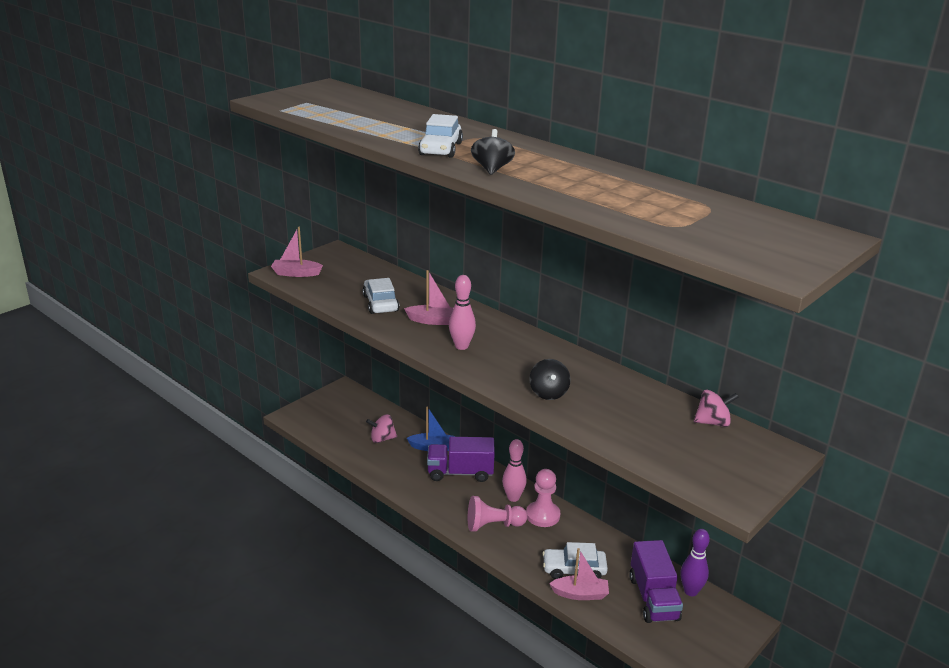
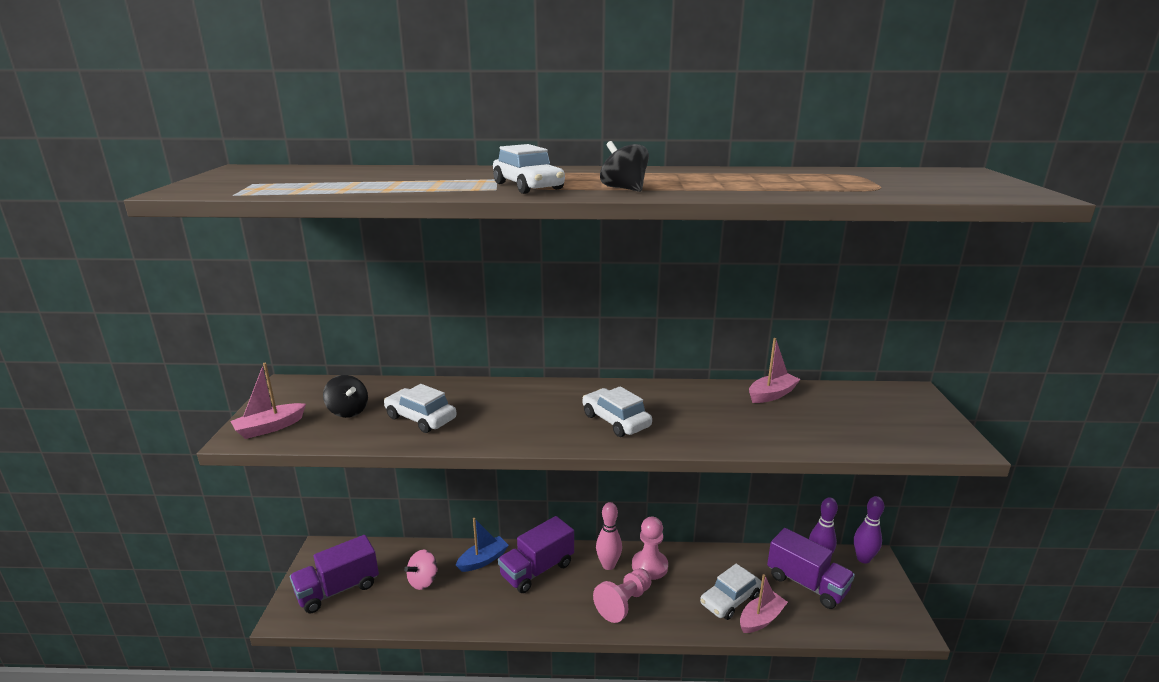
camera: 40 degrees left, 5 degrees down
pink boat [404,270,453,325] -> pink boat moved to [749,338,801,403]
pink bowling pin [449,275,476,350] -> none
black spinning top [529,359,571,400] -> black spinning top moved to [323,375,368,418]
pink spinning top [694,389,739,427] -> none
none -> purple truck [290,535,379,613]
none -> white car [583,386,652,437]
none -> purple bowling pin [854,496,884,564]

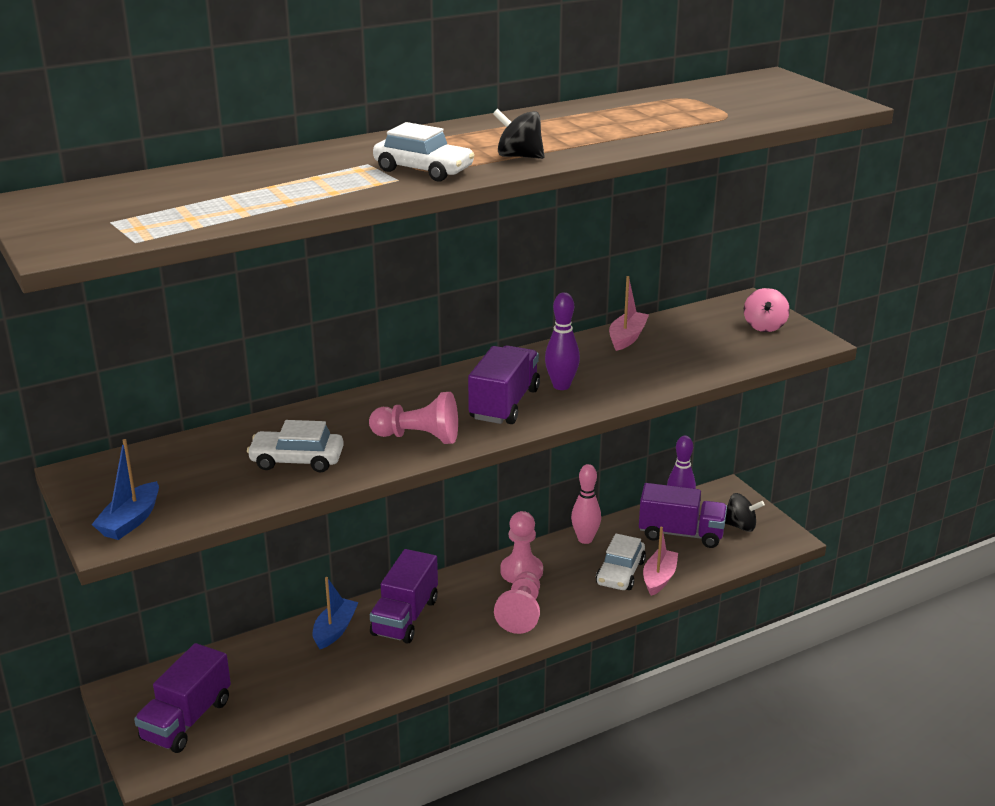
camera: 30 degrees left, 5 degrees up
pink boat [230,363,306,439] -> blue boat [92,439,159,540]
black spinning top [323,375,368,418] -> black spinning top moved to [725,493,765,532]
pink spinning top [404,549,438,590] -> pink spinning top moved to [744,288,790,332]
white car [583,386,652,437] -> purple truck [468,345,540,424]
pink bowling pin [596,502,622,570] -> pink bowling pin moved to [571,464,601,544]
purple bowling pin [854,496,884,564] -> purple bowling pin moved to [545,292,580,390]
none -> pink pawn [369,392,458,444]

